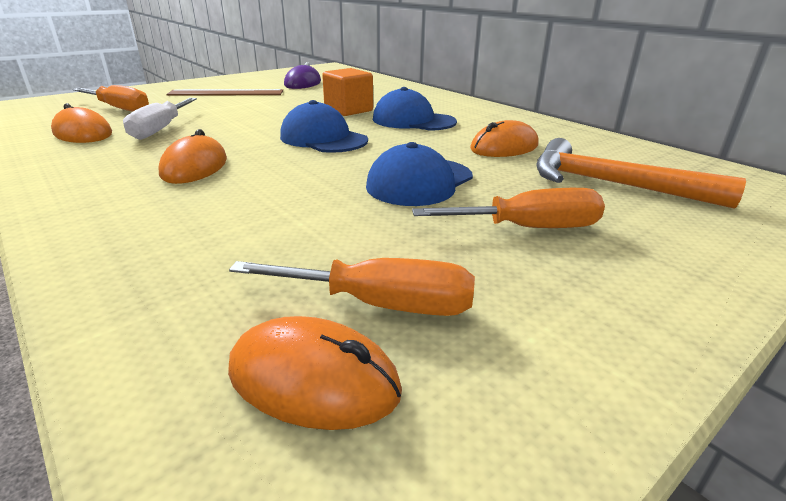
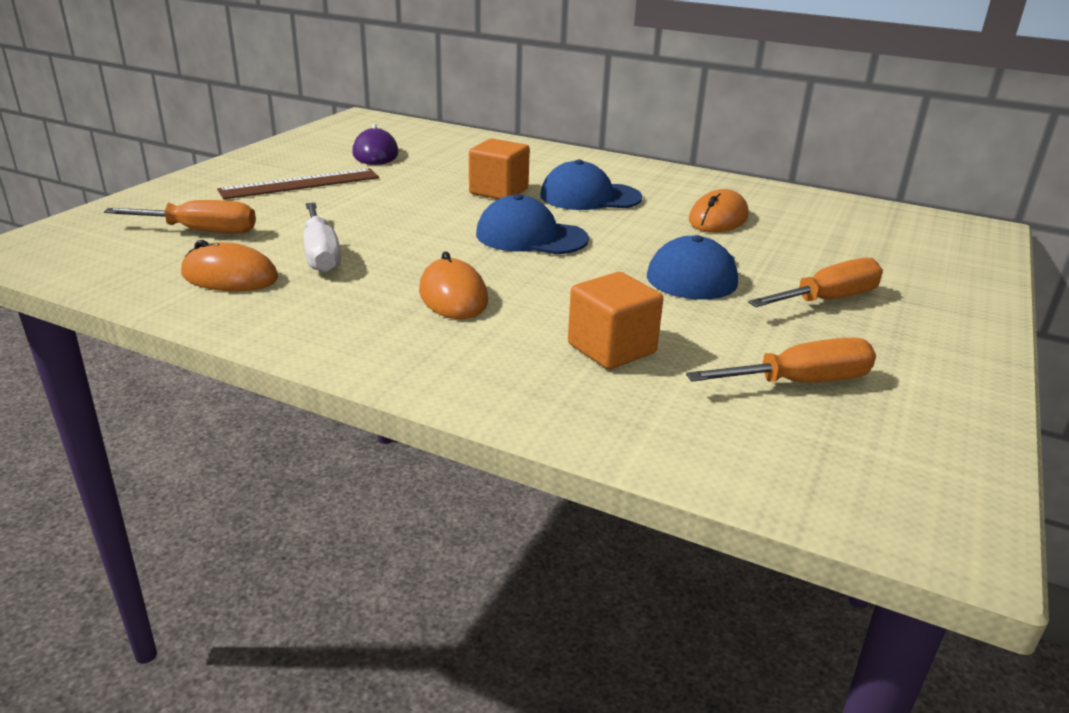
camera: 25 degrees left, 0 degrees up
orange mouse [228,316,402,430] -> none
orange hammer [536,138,746,209] -> none
none -> orange cube [568,272,663,369]

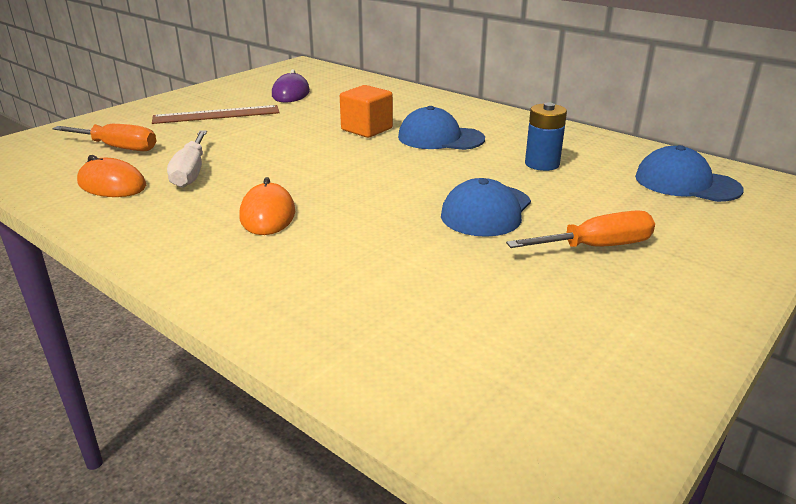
camera: 15 degrees right, 0 degrees up
blue cap [476,194,589,255] -> blue cap moved to [635,145,744,202]
orange cube [568,272,663,369] -> none
orange screwdriver [686,338,876,383] -> none
orange mouse [689,189,749,232] -> blue battery [525,102,567,171]

